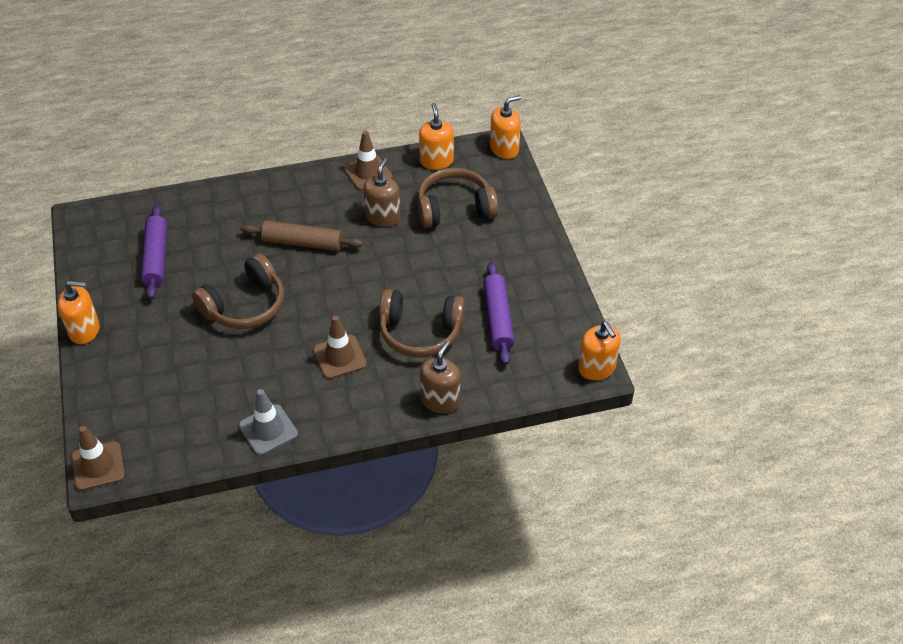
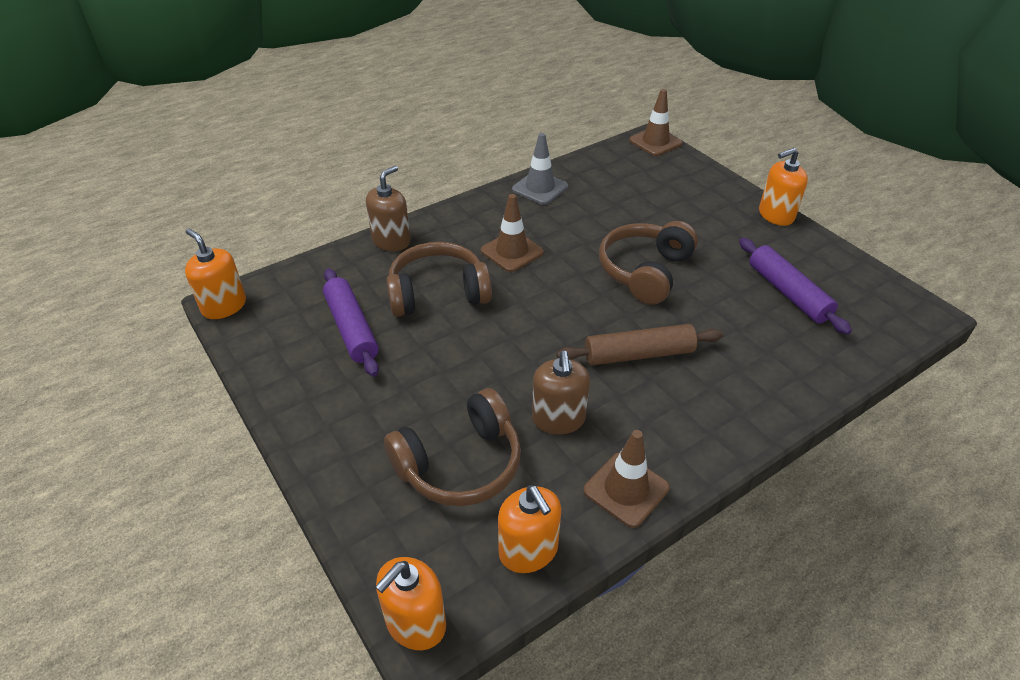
camera: 160 degrees right, 5 degrees down
brown soap dispenser [420,341,460,413] -> brown soap dispenser turned 150 degrees counterclockwise [366,166,411,251]

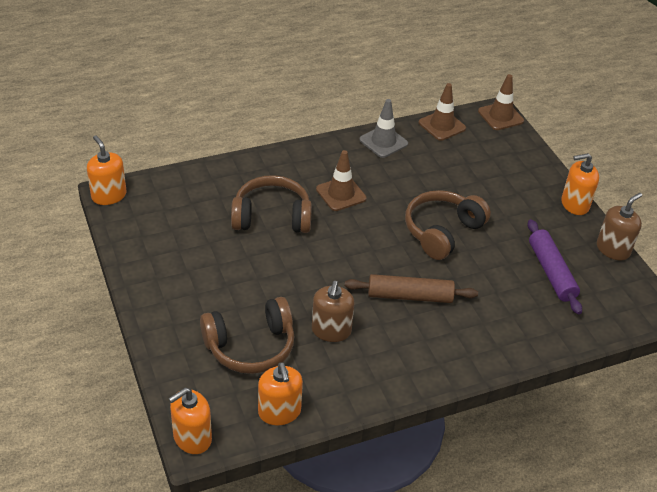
camera: 10 degrees right, 0 degrees up
purple rolling pin [323,268,379,377] -> none
brown soap dispenser [366,166,411,251] -> brown soap dispenser moved to [597,193,642,261]
brown traffic cone [584,430,669,528] -> brown traffic cone moved to [419,83,466,141]

